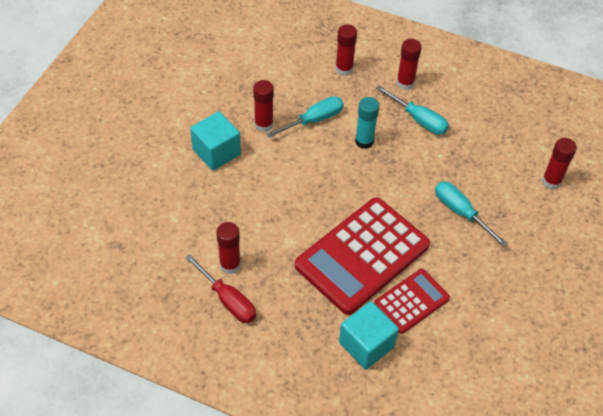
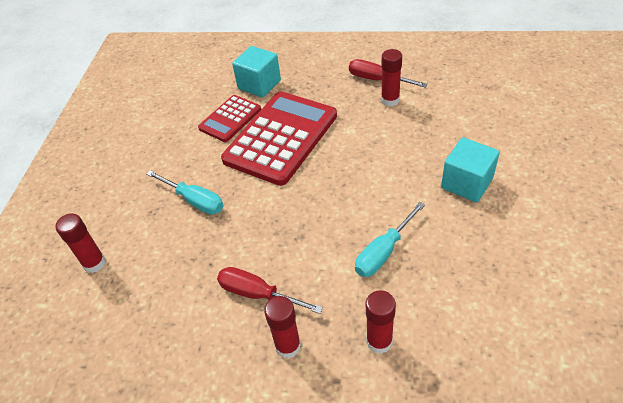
camera: 170 degrees right, 5 degrees down
red glue stick [253,80,274,132] -> none
turquoise glue stick [355,97,379,149] -> none
turquoise screwdriver [376,85,449,135] -> red screwdriver [217,267,323,314]

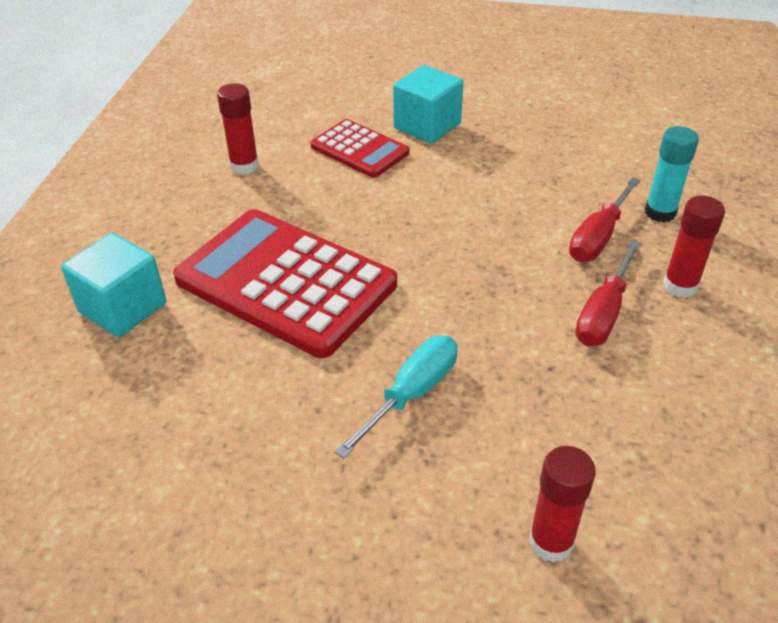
camera: 90 degrees left, 5 degrees down
red calculator [198,95,261,142] -> red calculator moved to [310,119,409,178]
red screwdriver [349,59,428,88] -> red screwdriver moved to [569,177,641,262]
turquoise screwdriver [355,202,425,277] -> none
red glue stick [366,290,396,354] -> turquoise glue stick [645,126,699,222]

